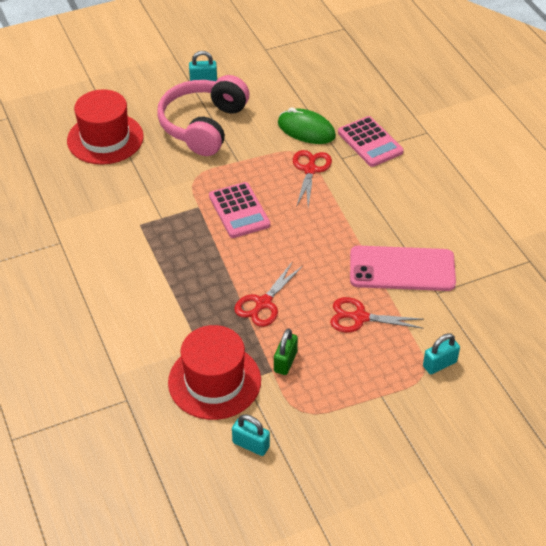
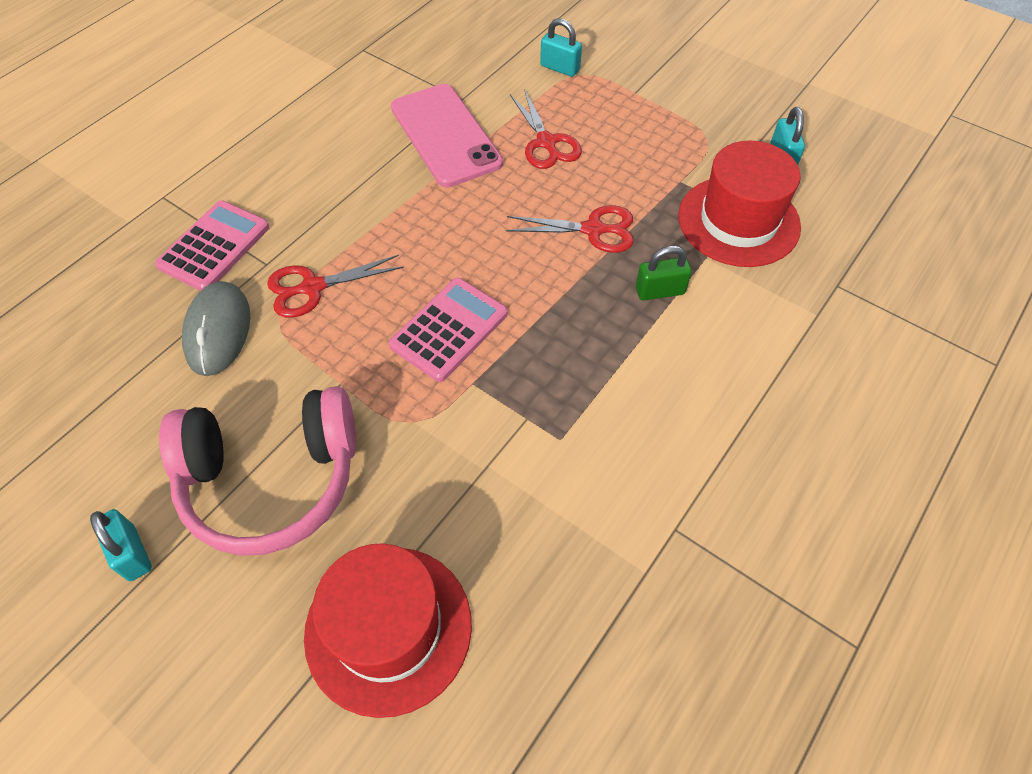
camera: 120 degrees left, 10 degrees up
green padlock [274,328,298,375] -> green padlock moved to [636,246,692,300]
green mouse [278,107,336,144] -> grey mouse [182,281,250,376]

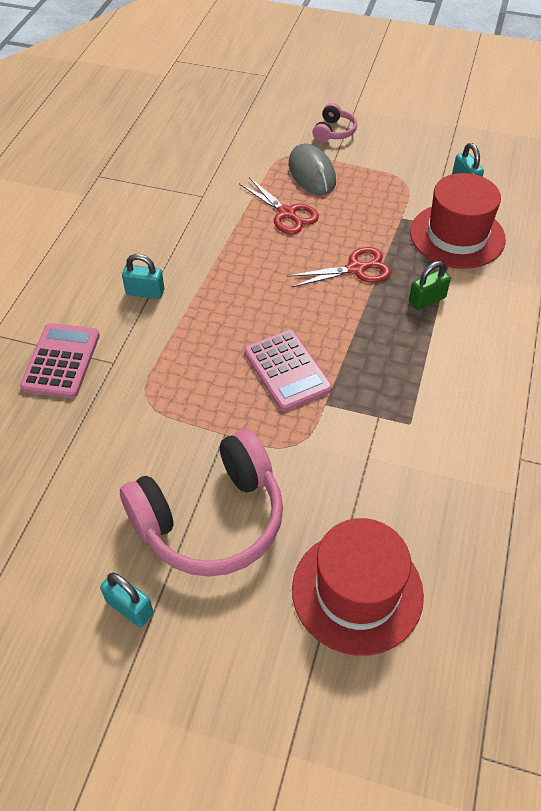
camera: 20 degrees left, 5 degrees down
grey mouse [182,281,250,376] -> grey mouse moved to [289,143,336,195]
red scissors [267,255,404,318] -> none
pink calculator [389,278,508,382] -> pink calculator turned 135 degrees clockwise [244,330,332,411]
pink phone [391,84,503,187] -> none
turquoise padlock [540,18,582,77] -> turquoise padlock moved to [122,254,164,299]
none -> pink headphones [313,103,357,142]

